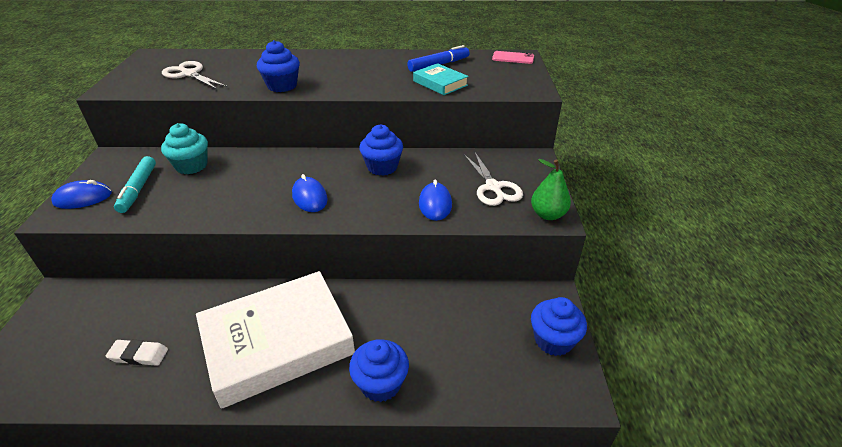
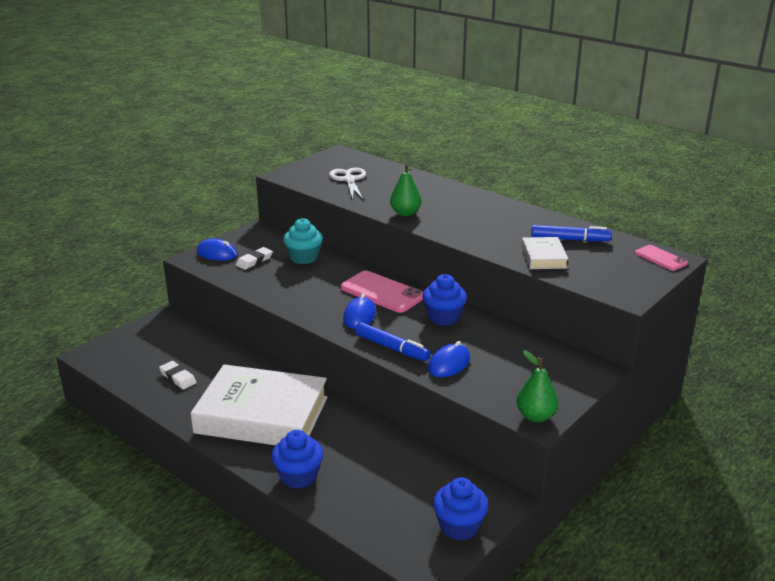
camera: 40 degrees right, 10 degrees down
turquoise marker [114,156,156,213] -> white eraser [236,247,273,270]
blue cupcake [257,40,300,92] -> green pear [390,164,422,216]
turquoise book [413,63,469,95] -> white book [521,237,568,269]
white scissors [464,151,523,206] -> none
none -> pink phone [341,271,423,313]
none -> blue marker [355,322,430,361]

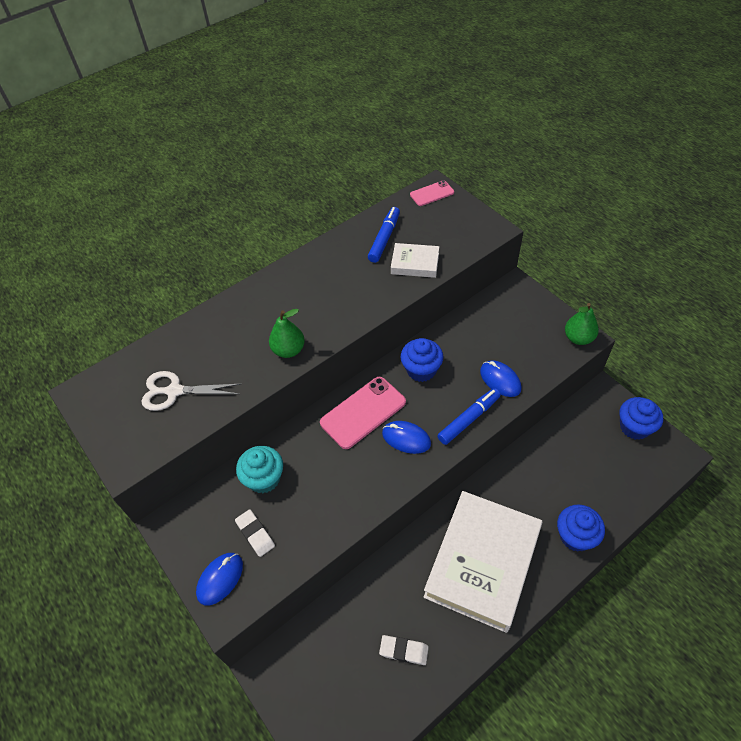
camera: 75 degrees left, 25 degrees up
white eraser [159,361,197,389] -> white eraser turned 45 degrees clockwise [379,635,429,665]

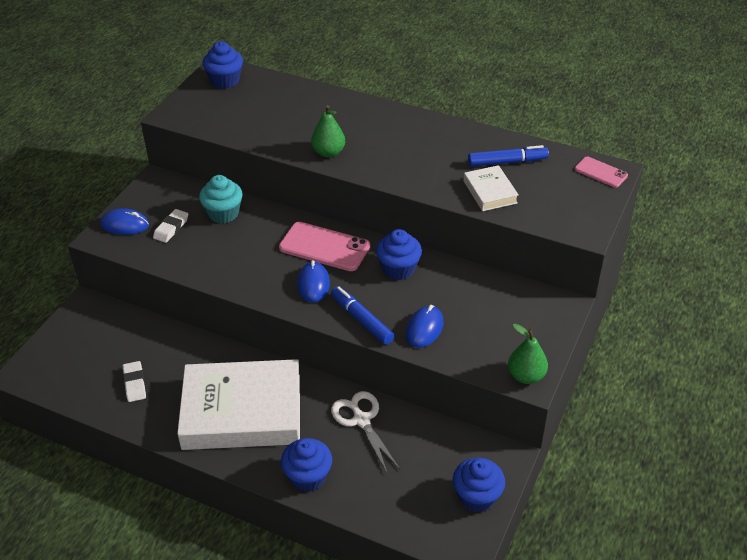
camera: 60 degrees right, 10 degrees down
white scissors [141,371,241,411] -> white scissors moved to [331,391,400,474]
blue marker [437,388,501,445] -> blue marker turned 150 degrees counterclockwise [331,286,394,345]
none -> blue cupcake [203,41,243,89]

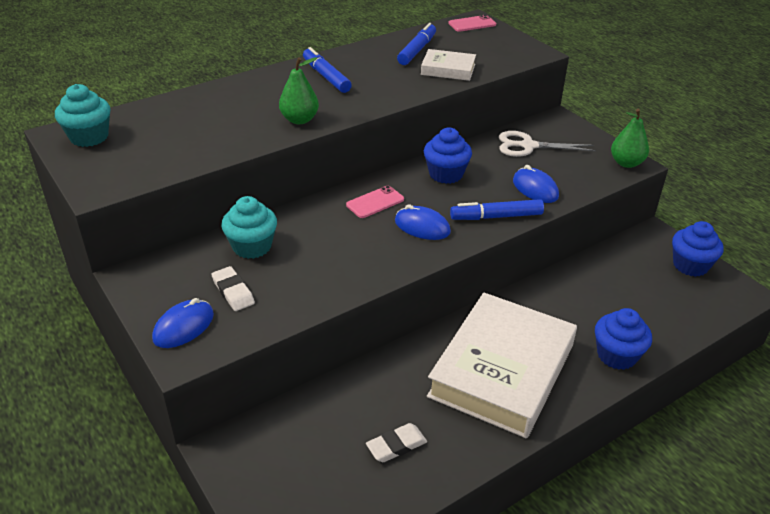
camera: 60 degrees left, 5 degrees down
white eraser [123,361,146,402] -> white eraser turned 45 degrees counterclockwise [366,423,427,462]
blue cupcake [203,41,243,89] -> turquoise cupcake [55,84,110,147]
pink phone [279,222,370,271] -> pink phone [346,186,404,218], size x0.57
white scissors [331,391,400,474] -> white scissors moved to [499,131,596,157]
none -> blue marker [303,47,352,93]

